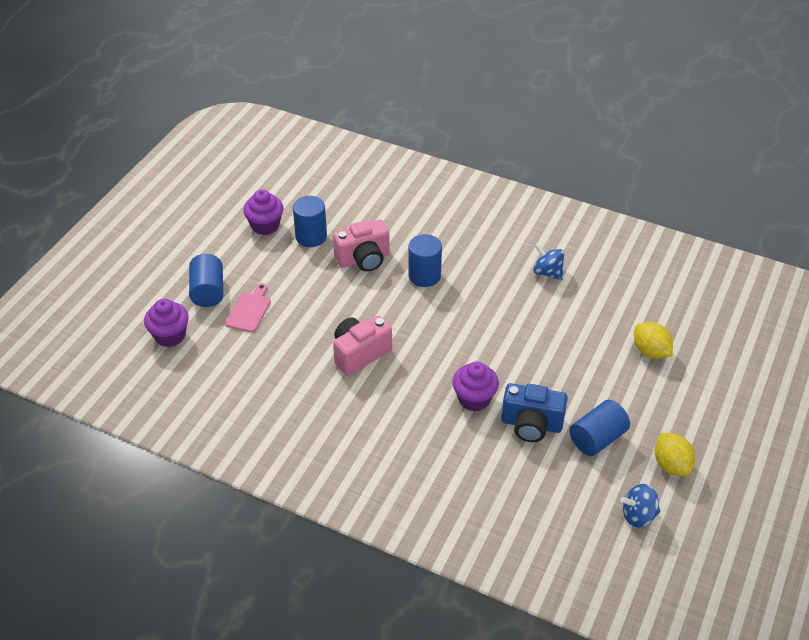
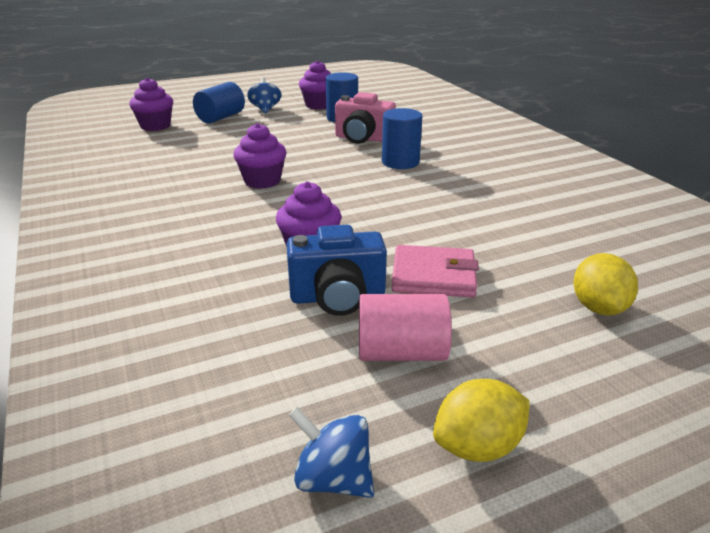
camera: 40 degrees right, 15 degrees down
pink cutting board [225,283,271,333] -> none
pink camera [333,316,392,376] -> purple cupcake [233,123,287,189]
blue camera [501,383,568,442] -> blue camera turned 60 degrees counterclockwise [287,225,387,316]
blue spinning top [533,243,564,280] -> blue spinning top moved to [247,77,282,113]
blue cylinder [570,400,630,456] -> pink cylinder [359,294,452,361]
yellow lemon [655,433,695,476] -> yellow lemon turned 45 degrees clockwise [433,379,530,462]
none -> pink wallet [392,245,479,298]

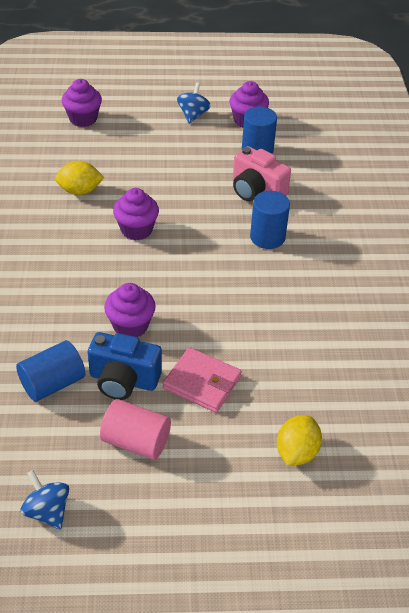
camera: 20 degrees right, 15 degrees up
blue cylinder [193,82,245,124] -> blue cylinder moved to [16,340,85,402]
yellow lemon [433,379,530,462] -> yellow lemon moved to [55,161,105,195]

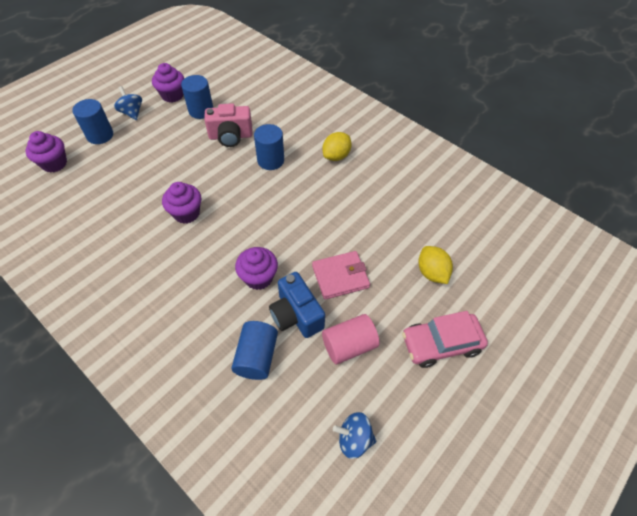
camera: 45 degrees left, 10 degrees up
yellow lemon [55,161,105,195] -> yellow lemon moved to [322,132,352,161]
blue camera [88,332,162,400] -> blue camera turned 90 degrees clockwise [269,272,325,338]
none -> blue cylinder [72,99,113,144]
none -> pink car [402,311,488,368]

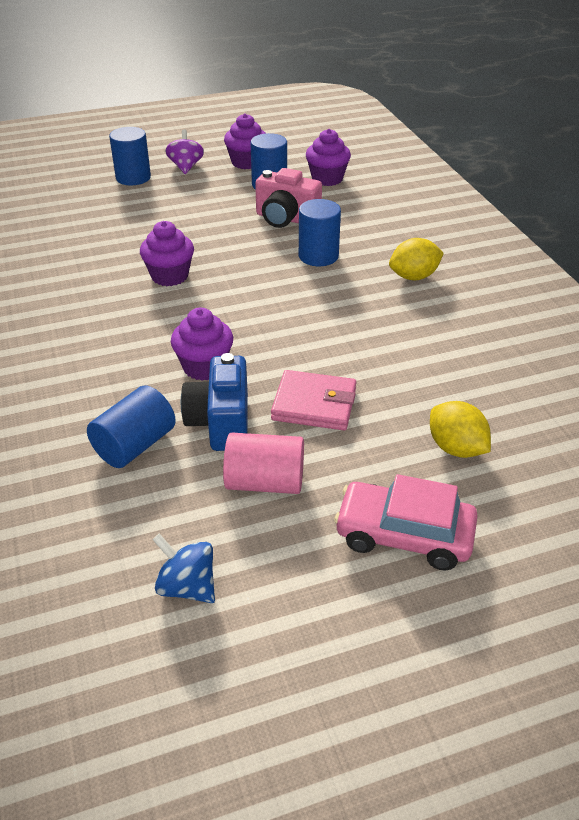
camera: 30 degrees right, 15 degrees down
purple cupcake [25,131,67,173] -> purple cupcake moved to [306,129,351,186]
blue spinning top [114,86,142,120] -> purple spinning top [165,130,204,174]
yellow lemon [418,246,453,284] -> yellow lemon turned 45 degrees counterclockwise [430,401,491,458]

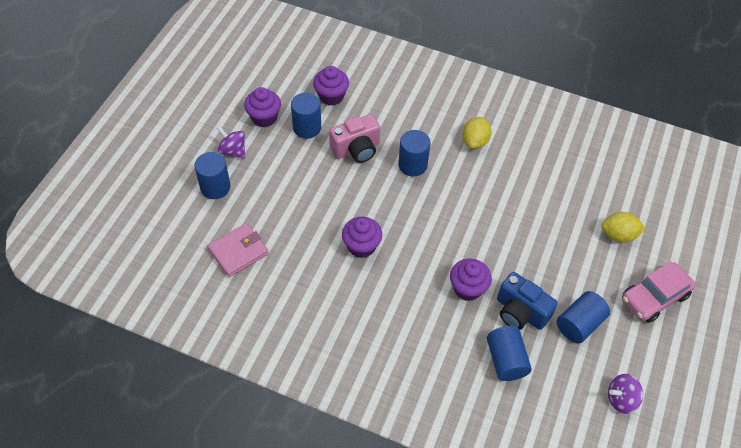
camera: 50 degrees left, 15 degrees up
blue spinning top [152,533,215,603] -> purple spinning top [608,374,643,414]
pink cylinder [223,433,304,494] -> blue cylinder [556,291,610,343]
pink wallet [271,370,357,430] -> pink wallet moved to [207,223,269,277]

